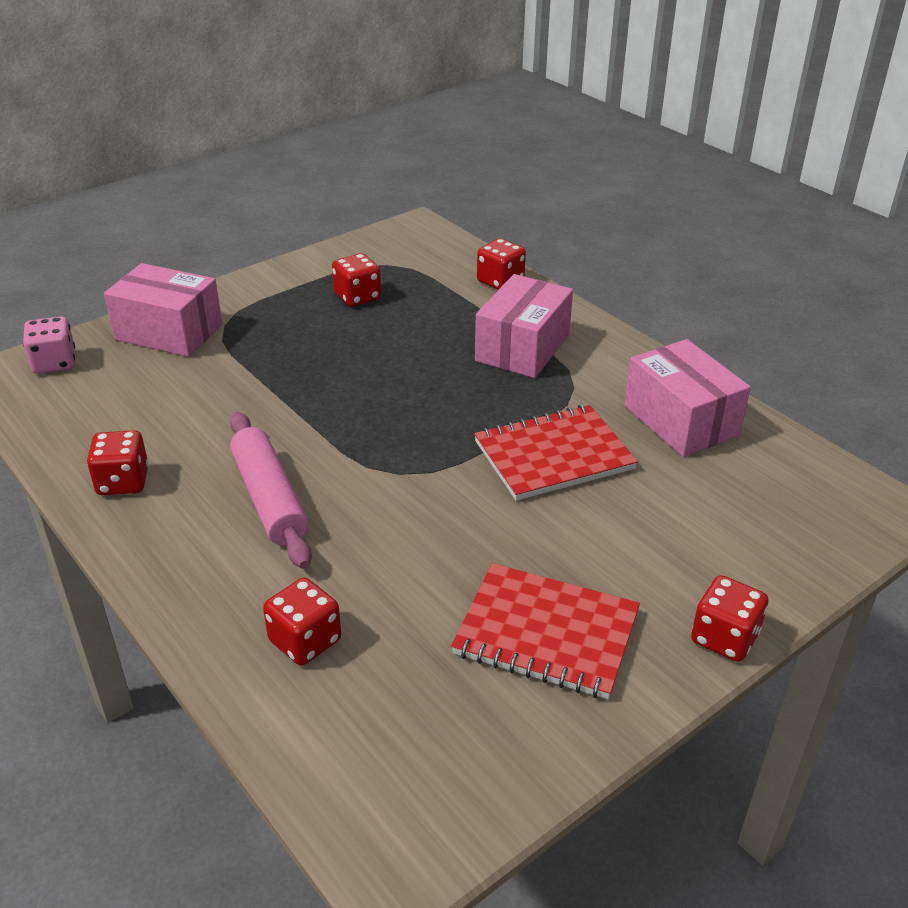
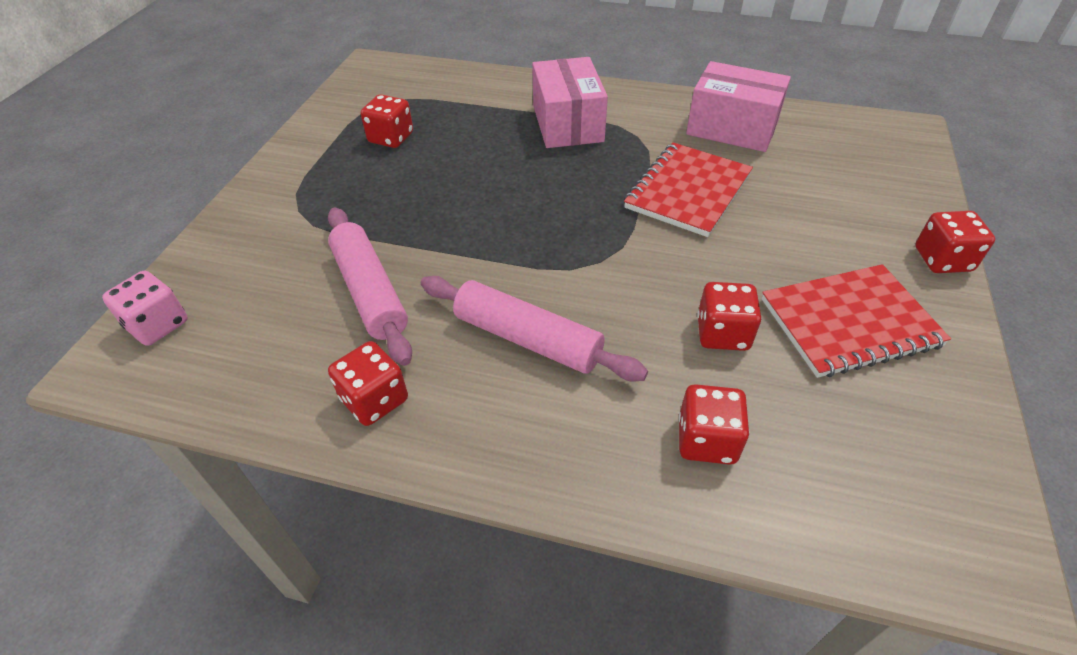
camera: 35 degrees left, 10 degrees up
pink box [104,263,222,357] -> none
red dice [477,238,526,290] -> red dice moved to [697,282,761,351]
none -> pink rolling pin [328,207,412,366]

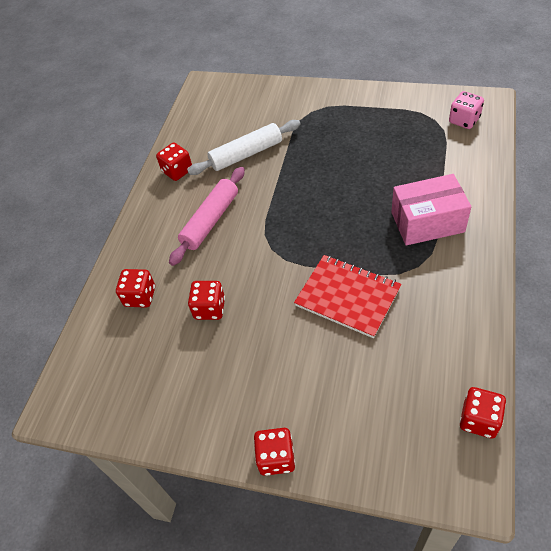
camera: 95 degrees right, 5 degrees up
pink dice [102,271,188,346] -> pink dice moved to [449,91,484,129]
pink rolling pin [328,207,412,366] -> white rolling pin [187,120,300,175]
red dice [361,94,413,148] -> red dice moved to [460,387,506,438]
pink box [686,61,791,152] -> none
red notebook [762,264,951,378] -> none

